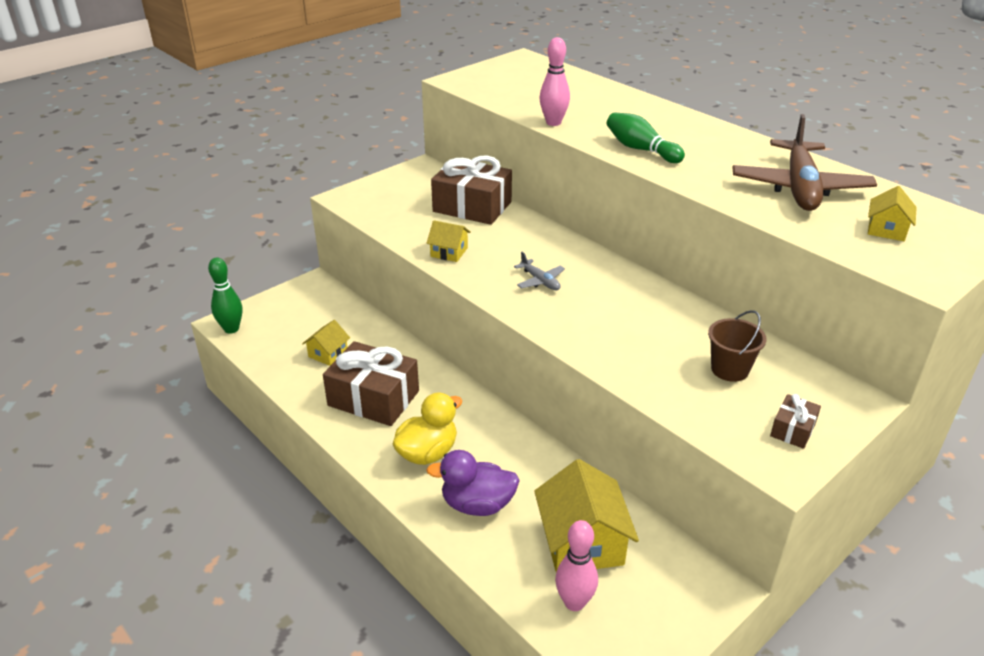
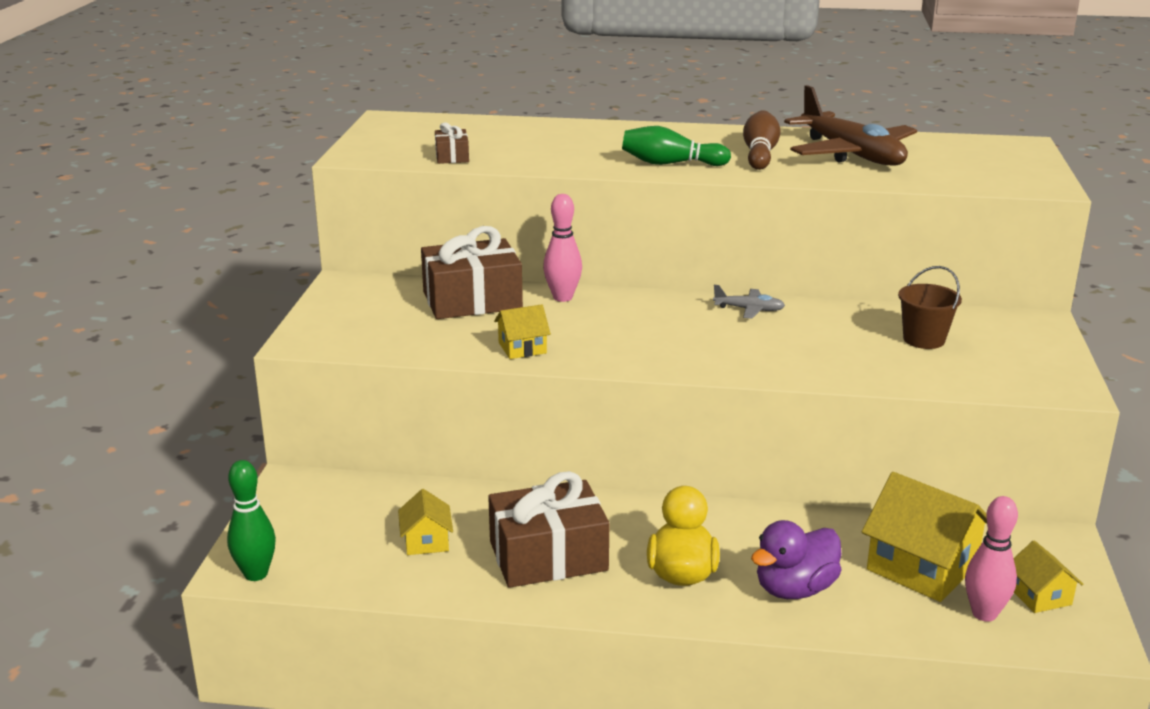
camera: 40 degrees left, 10 degrees down
grey plane [514,252,565,290] -> grey plane moved to [713,285,785,319]
pink bowling pin [539,37,570,126] -> pink bowling pin moved to [543,194,582,302]
brown gift [770,394,821,449] -> brown gift moved to [435,123,469,164]
yellow house [868,186,917,241] -> yellow house moved to [1013,540,1083,613]
none -> brown bowling pin [743,110,781,170]

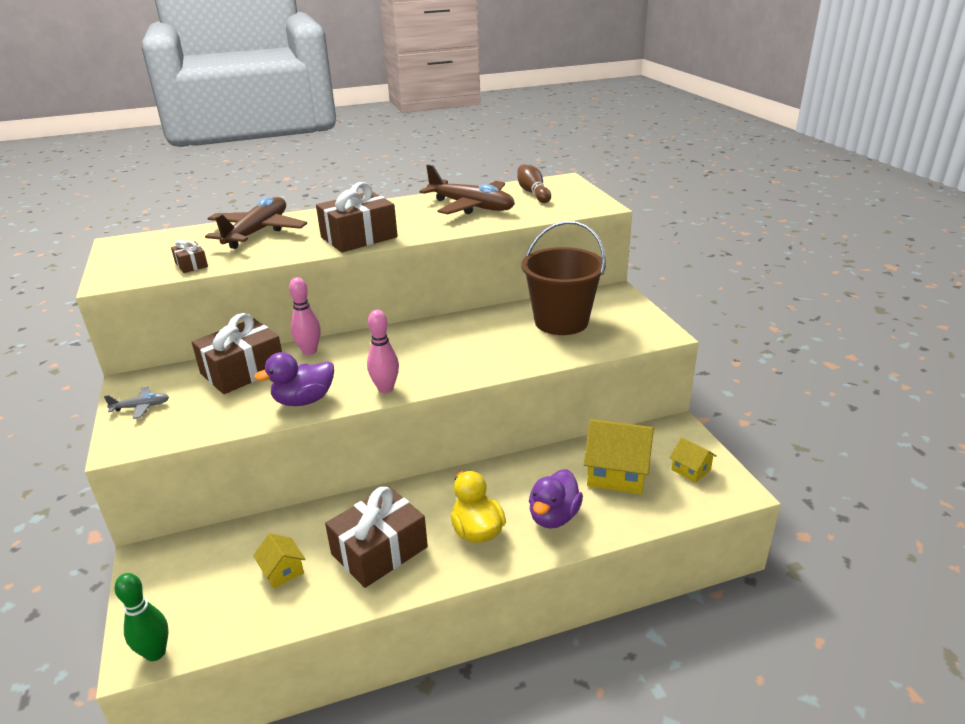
camera: 25 degrees left, 5 degrees up
yellow house [494,304,551,359] -> purple duck [254,352,334,406]
green bowling pin [622,126,731,166] -> brown gift [316,182,398,252]
grey plane [713,285,785,319] -> grey plane moved to [104,387,169,419]
brown bowling pin [743,110,781,170] -> brown bowling pin moved to [517,164,551,203]
brown bucket [898,266,962,349] -> brown bucket [522,221,606,335], size x2.00
pink bowling pin [965,496,1018,622] -> pink bowling pin moved to [367,310,399,393]
none -> brown plane [205,197,307,249]

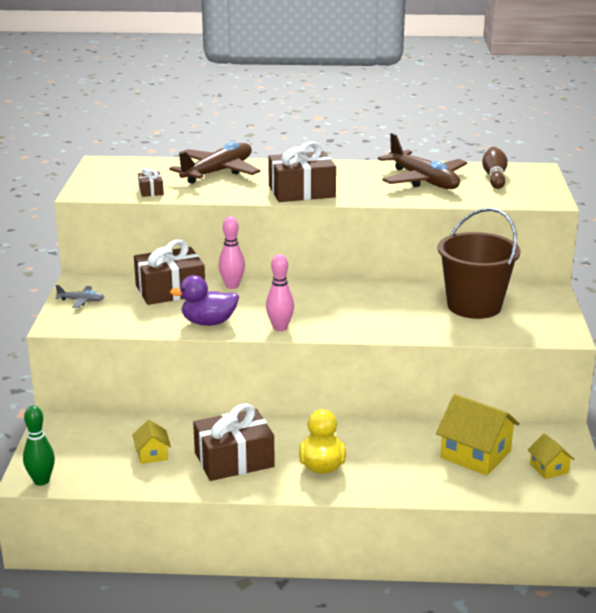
camera: 20 degrees right, 5 degrees down
purple duck [529,469,583,529] -> none

